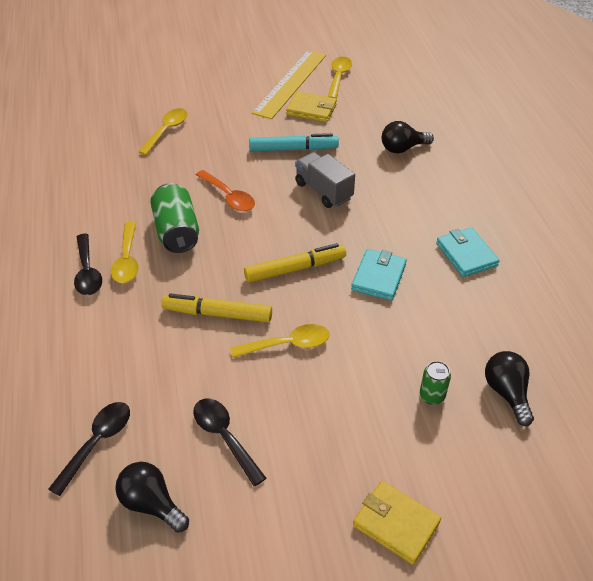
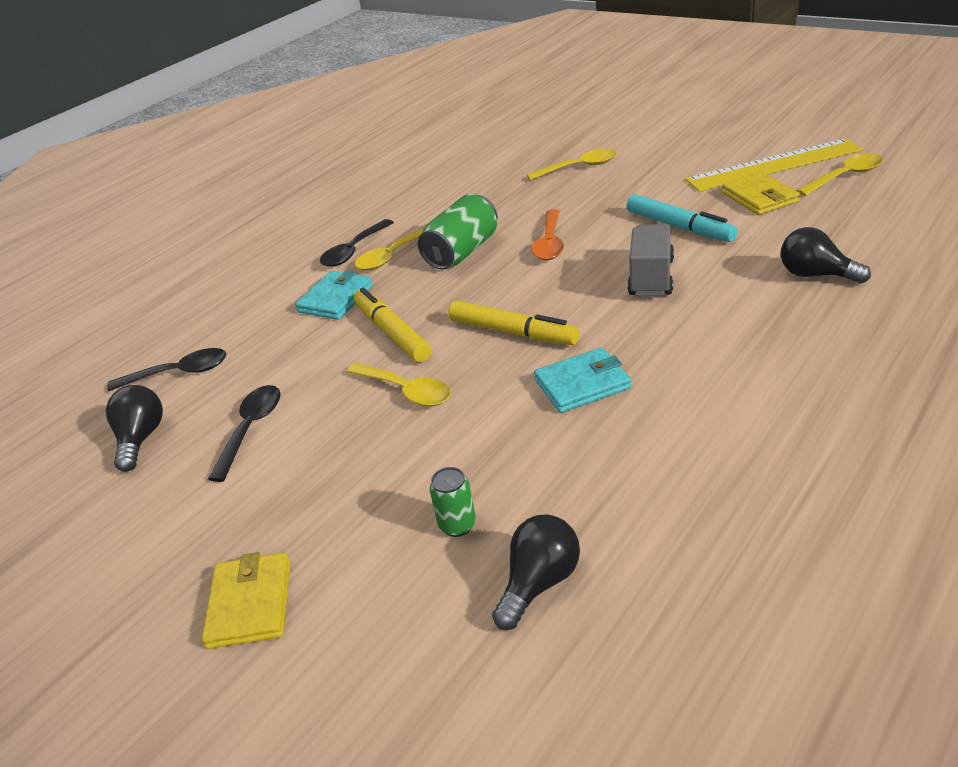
camera: 55 degrees right, 10 degrees down
turquoise wallet [436,227,500,277] -> turquoise wallet moved to [295,270,373,320]

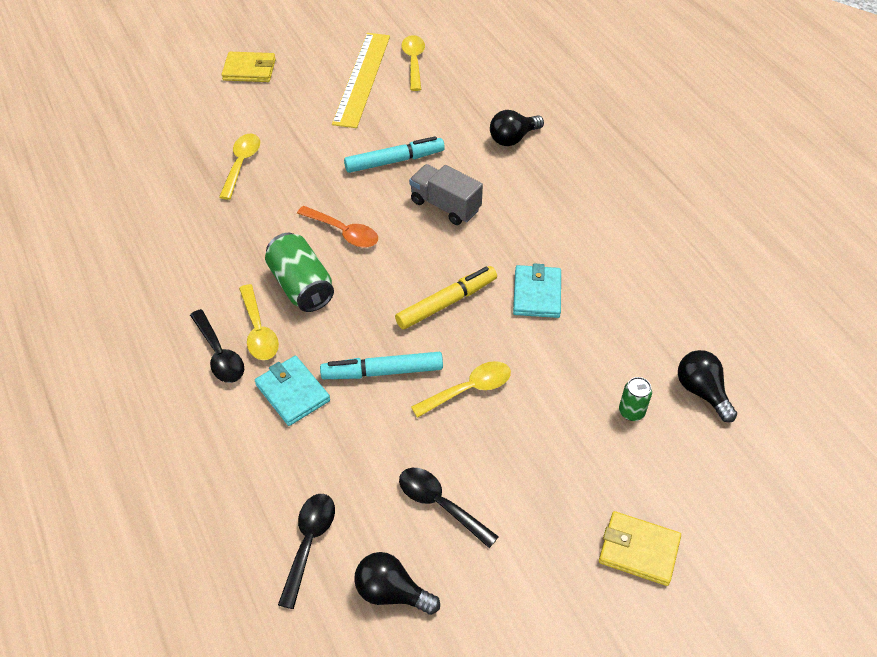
camera: 70 degrees left, 15 degrees up
yellow marker [354,288,431,362] -> turquoise marker [320,352,443,379]
yellow wallet [722,172,800,215] -> yellow wallet moved to [222,52,276,82]

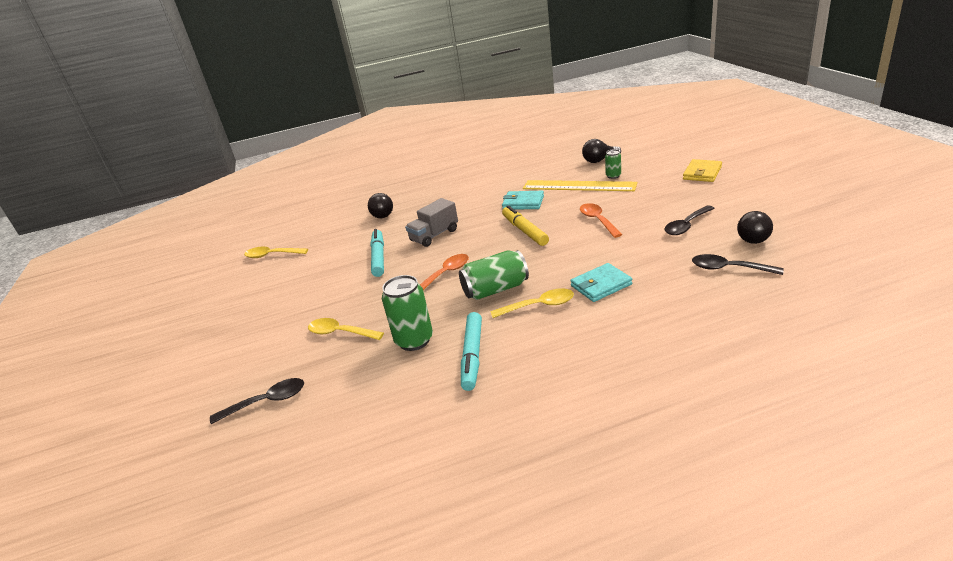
camera: 75 degrees left, 20 degrees down
black spoon [190,309,244,383] -> black spoon moved to [210,378,304,424]
yellow wallet [222,52,276,82] -> none
turquoise marker [320,352,443,379] -> turquoise marker moved to [461,312,482,391]
yellow ruler [332,33,390,128] -> yellow ruler moved to [523,180,637,191]
yellow spoon [411,361,511,418] -> orange spoon [580,203,623,238]
none -> green can [382,275,433,351]

